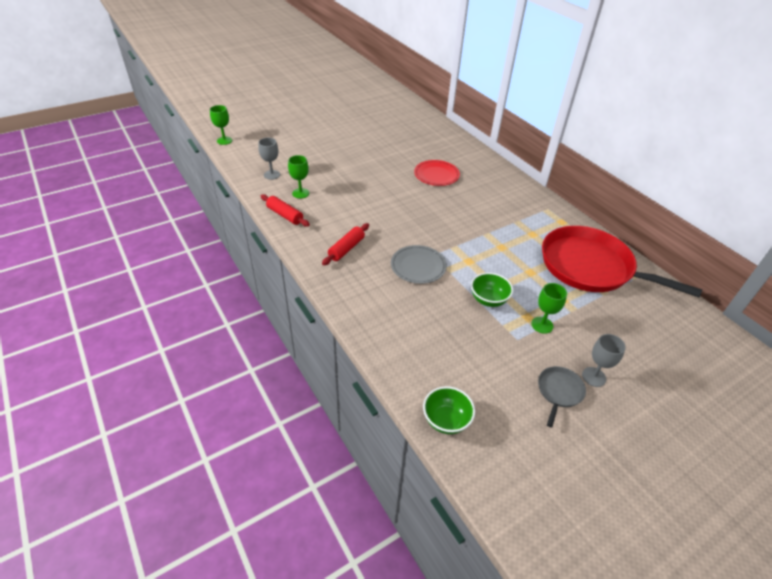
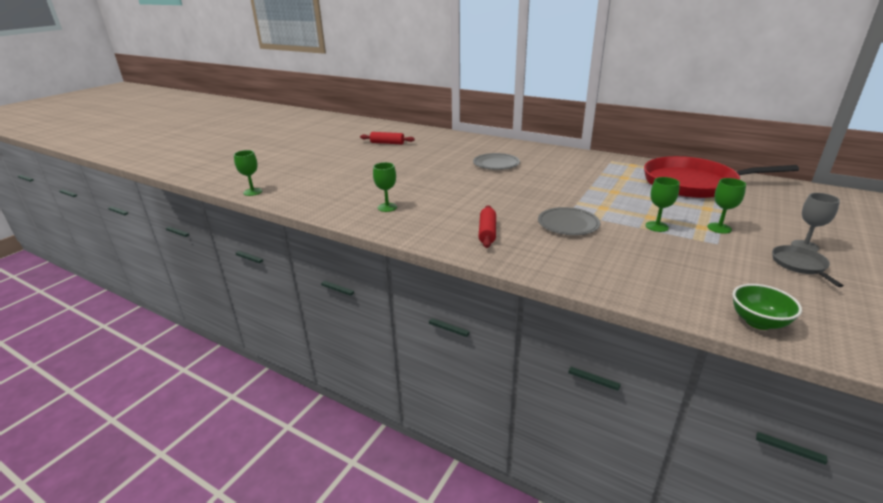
camera: 25 degrees left, 15 degrees down
grey goblet [258,138,280,180] -> none
red rolling pin [261,194,310,227] -> red rolling pin moved to [360,132,415,144]
red plate [414,160,460,186] -> grey plate [473,153,520,170]
green bowl [471,273,513,307] -> green goblet [646,177,680,232]

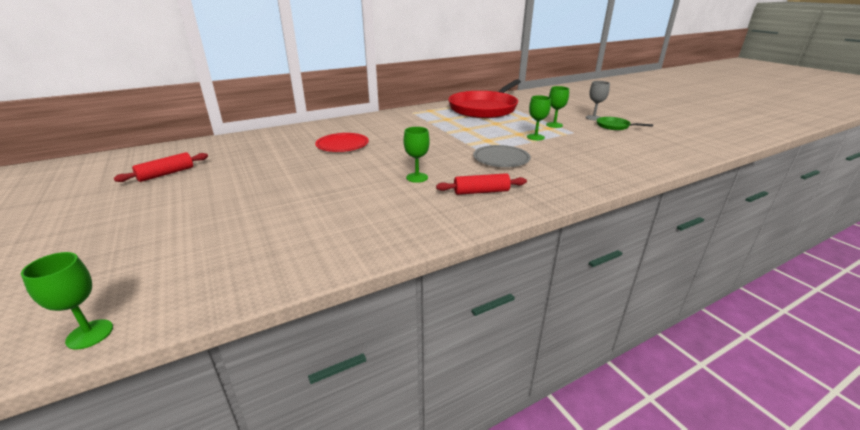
camera: 60 degrees left, 0 degrees up
green goblet [373,162,397,212] -> green goblet moved to [404,127,430,183]
grey plate [473,153,520,170] -> red plate [315,133,369,152]
red rolling pin [479,205,496,248] -> red rolling pin turned 45 degrees counterclockwise [436,173,527,195]
green bowl [732,284,802,330] -> none
grey pan [772,245,844,287] -> green pan [597,117,653,130]

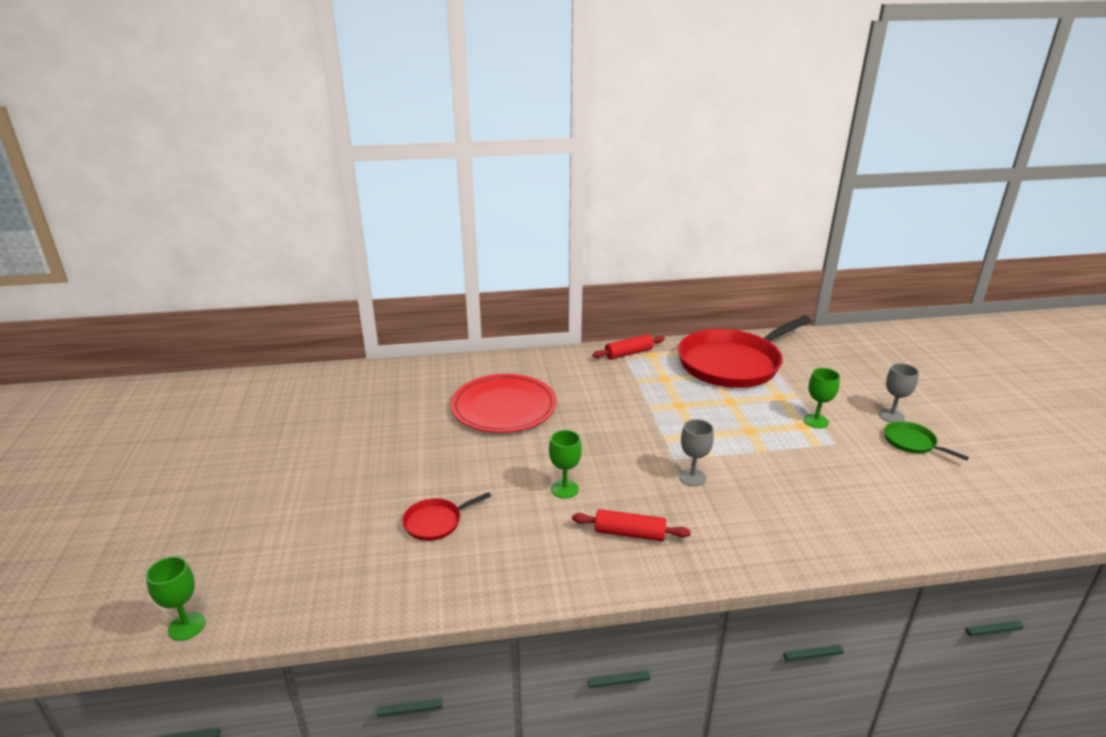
camera: 20 degrees right, 0 degrees up
red rolling pin [114,152,208,182] -> red rolling pin moved to [592,334,665,359]
red plate [315,133,369,152] -> red plate [450,374,557,433], size x1.57
grey plate [473,145,531,167] -> grey goblet [679,419,714,486]
green goblet [527,95,551,140] -> none
none -> red pan [402,492,491,541]

